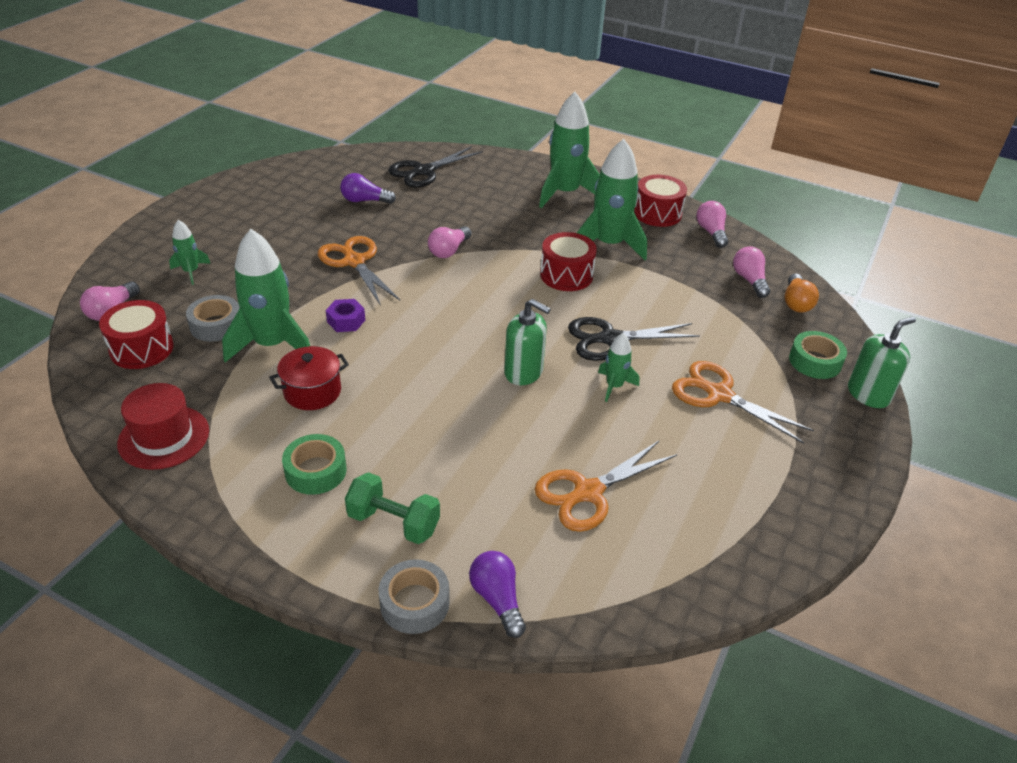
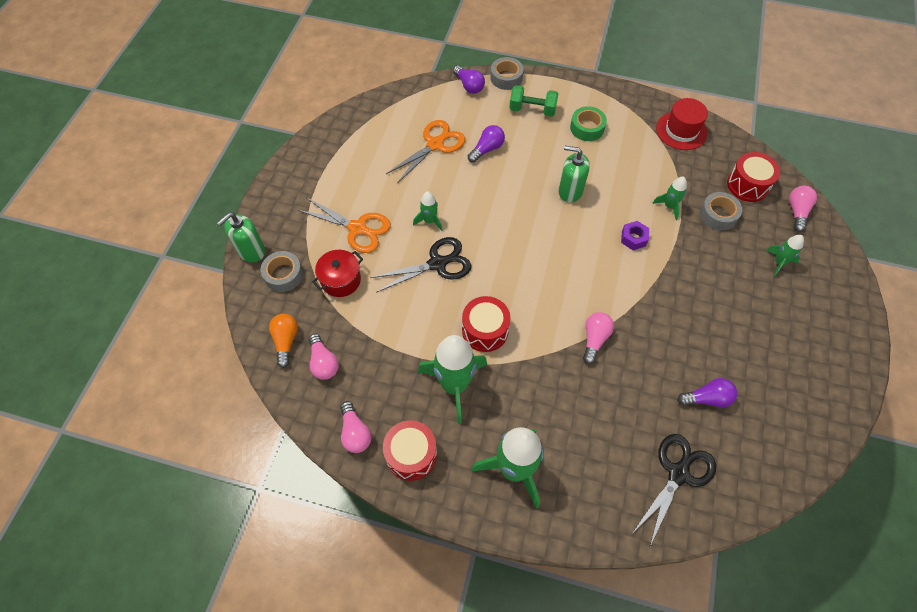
camera: 170 degrees right, 20 degrees up
green rocket [222,229,310,362] -> green rocket [652,177,687,220], size x0.49
red pot [269,346,349,410] -> red pot moved to [312,250,363,297]
orange scissors [318,236,400,306] -> none
green soap dispenser [504,299,551,385] -> green soap dispenser moved to [558,146,590,203]
green tape [789,331,847,379] -> grey tape [260,251,303,292]
none -> purple light bulb [468,125,505,163]

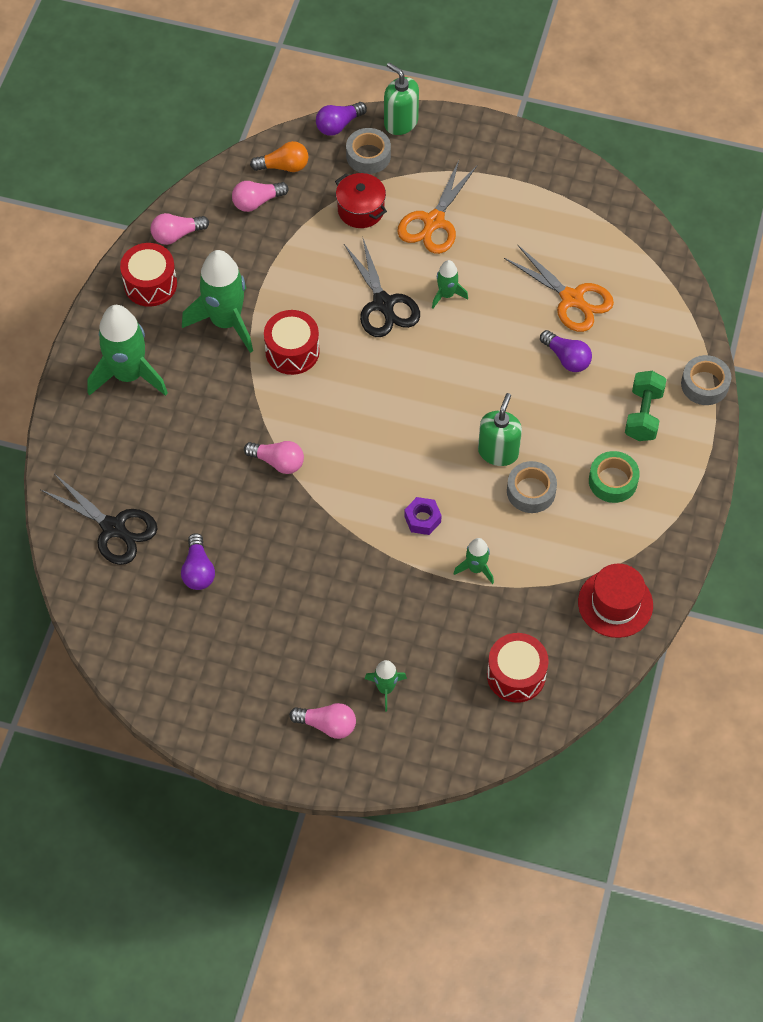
camera: 90 degrees right, 0 degrees up
purple light bulb [453,66,485,94] -> purple light bulb moved to [316,102,367,136]
grey tape [700,192,742,230] -> grey tape moved to [507,461,557,513]
pink light bulb [789,186,817,232] -> pink light bulb moved to [289,703,356,739]

